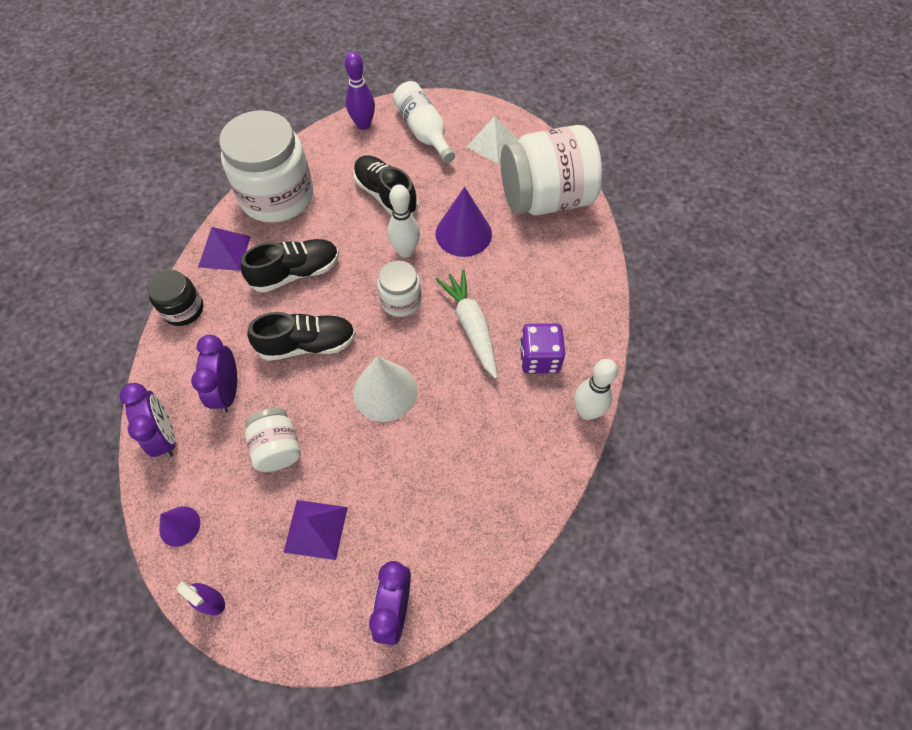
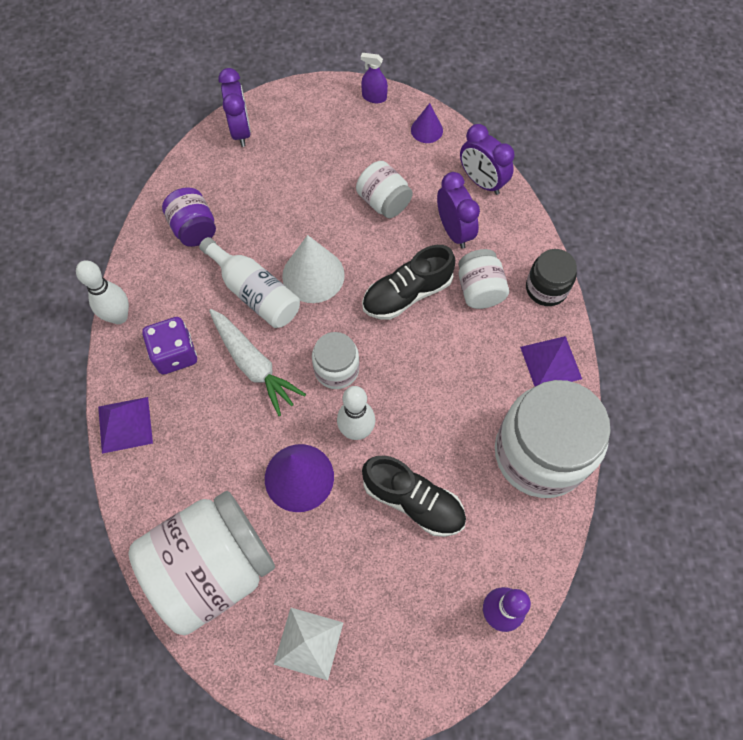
camera: 160 degrees right, 5 degrees up
black shoe [241,239,339,293] -> none
purple pyramid [284,500,348,560] -> purple pyramid moved to [98,397,153,454]
white bottle [393,81,455,163] -> white bottle moved to [199,237,300,328]
none -> purple jar [162,187,216,247]
none -> white jar [458,249,509,309]

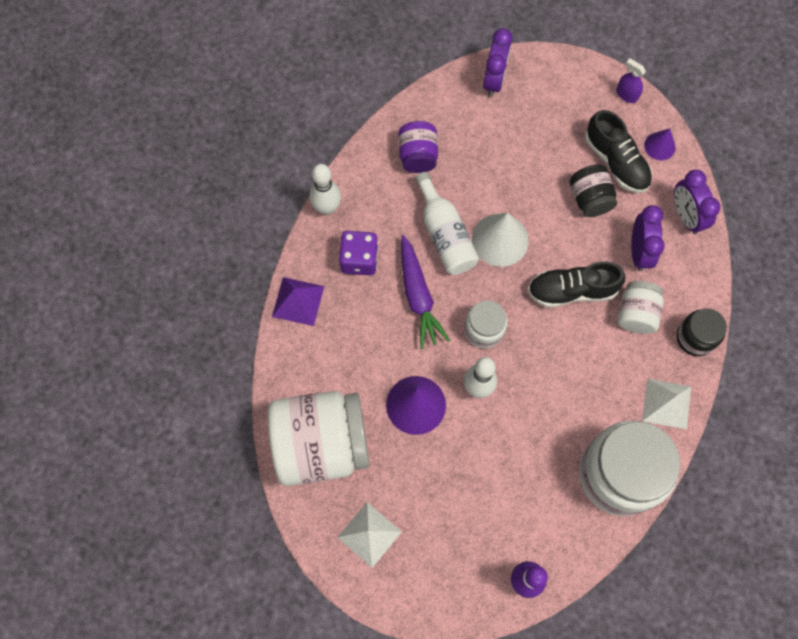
camera: 25 degrees right, 5 degrees up
white carrot [209,309,306,416] -> purple carrot [401,235,450,349]
white jar [356,161,413,218] -> black jar [570,164,617,217]
black shoe [362,456,466,537] -> black shoe moved to [585,110,652,193]
purple pyramid [520,336,582,386] -> white pyramid [642,379,691,429]

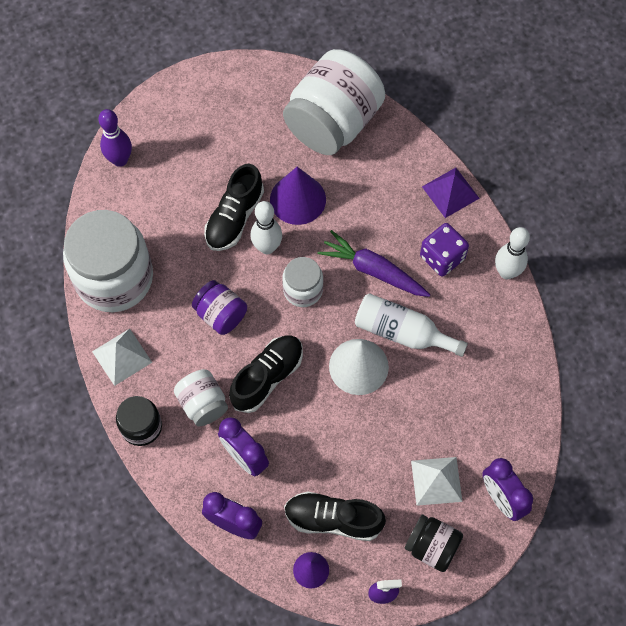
camera: 135 degrees right, 5 degrees down
white pyramid [337,502,402,568] -> white pyramid moved to [411,457,462,506]
purple jar [398,121,438,173] -> purple jar moved to [192,280,247,335]
black jar [570,164,617,217] -> black jar moved to [405,515,463,572]
none -> black shoe [204,164,264,251]

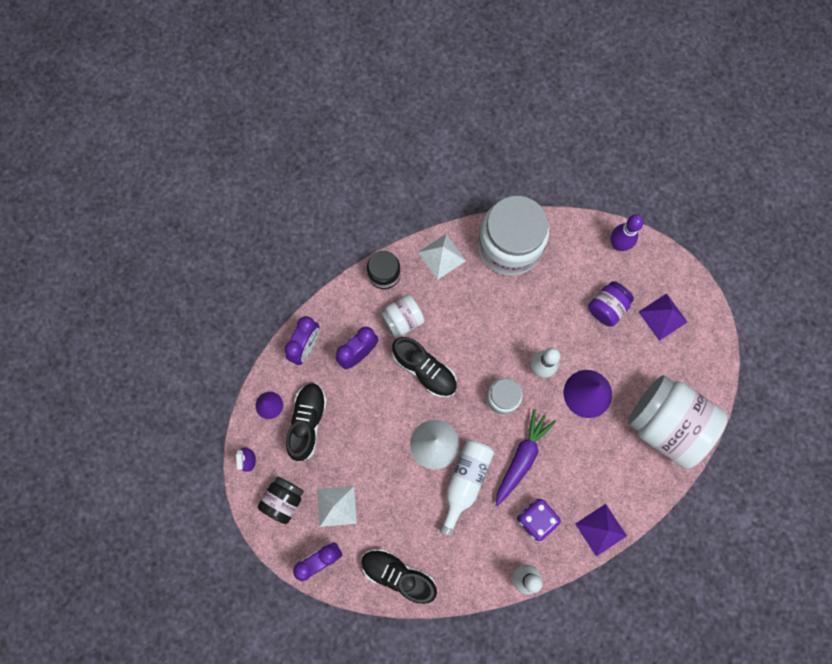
camera: 90 degrees right, 10 degrees up
purple jar [192,280,247,335] -> purple jar moved to [588,281,634,327]
black shoe [204,164,264,251] -> black shoe moved to [361,549,437,604]
none -> purple pyramid [639,293,687,341]

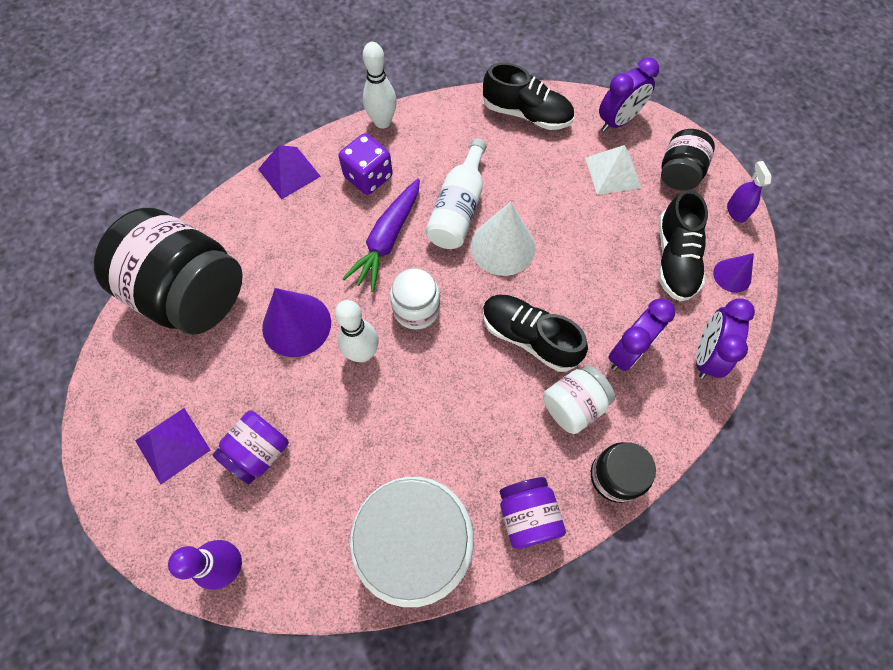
camera: 175 degrees right, 10 degrees down
white pyramid [418,234,466,280] -> purple jar [500,477,566,549]
white jar [628,375,727,469] -> black jar [94,208,243,335]

